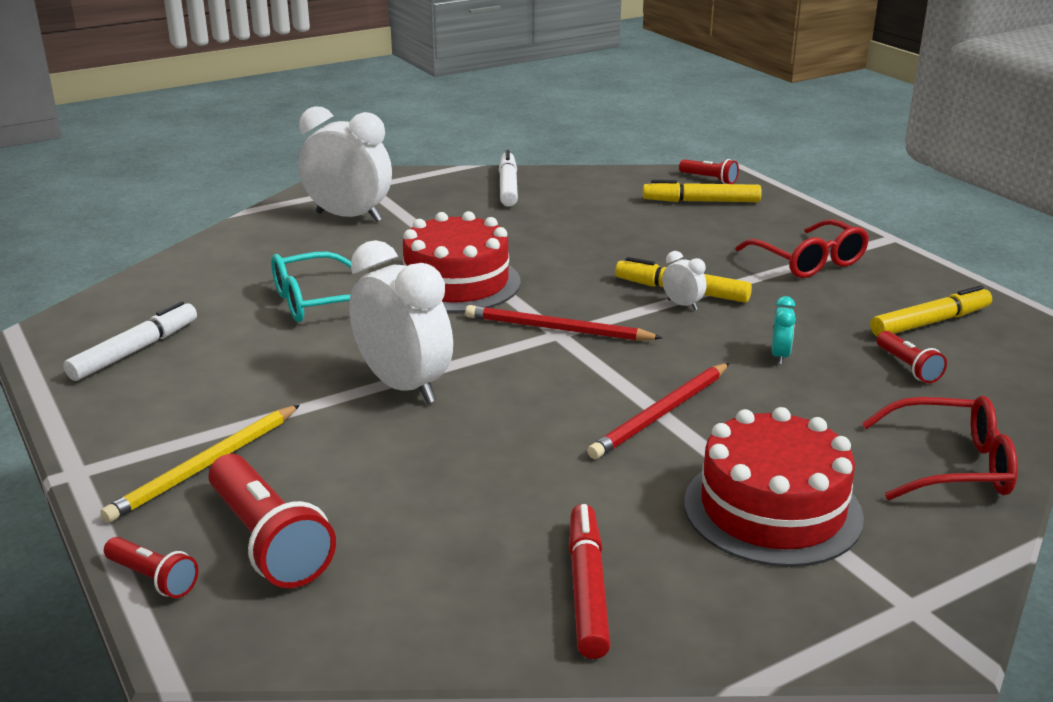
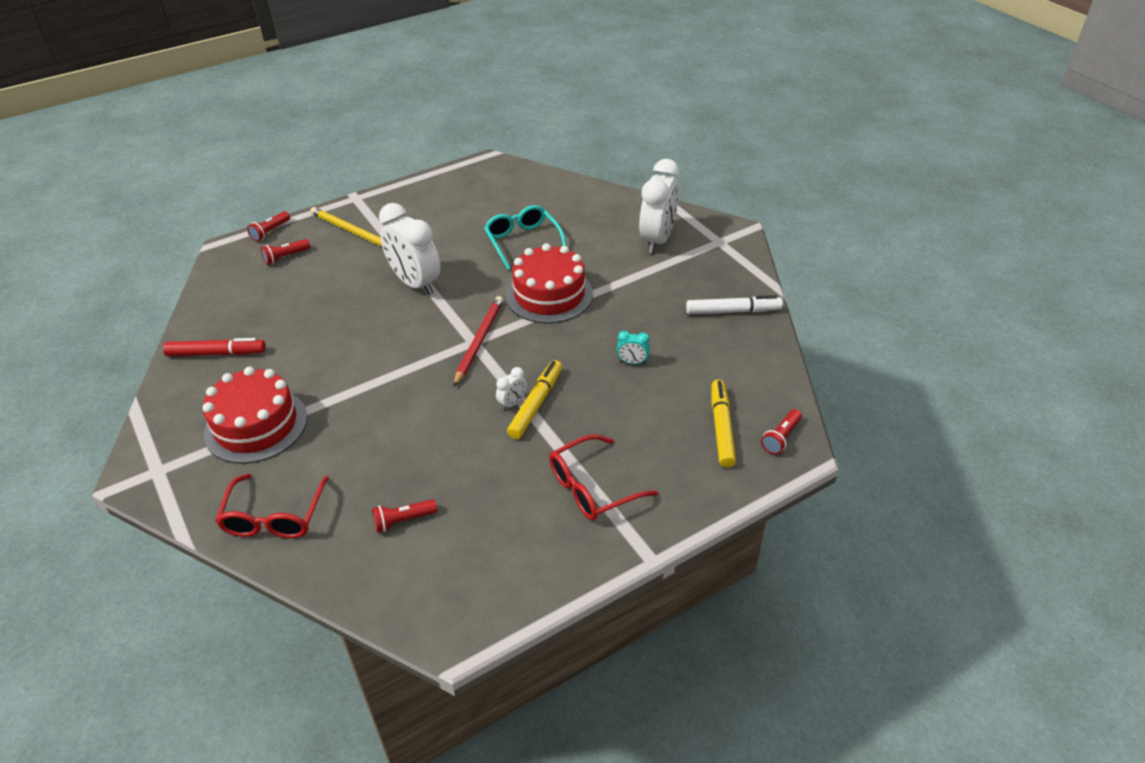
camera: 90 degrees right, 15 degrees up
white marker [63,301,197,381] -> none
red flashlight [208,454,336,588] -> red flashlight [261,239,310,265], size x0.53
white clock [349,240,453,404] -> white clock turned 90 degrees clockwise [379,203,441,295]
red pencil [587,363,729,459] -> none
turquoise clock [772,296,796,365] -> turquoise clock moved to [617,331,650,364]
yellow marker [870,285,992,336] -> none

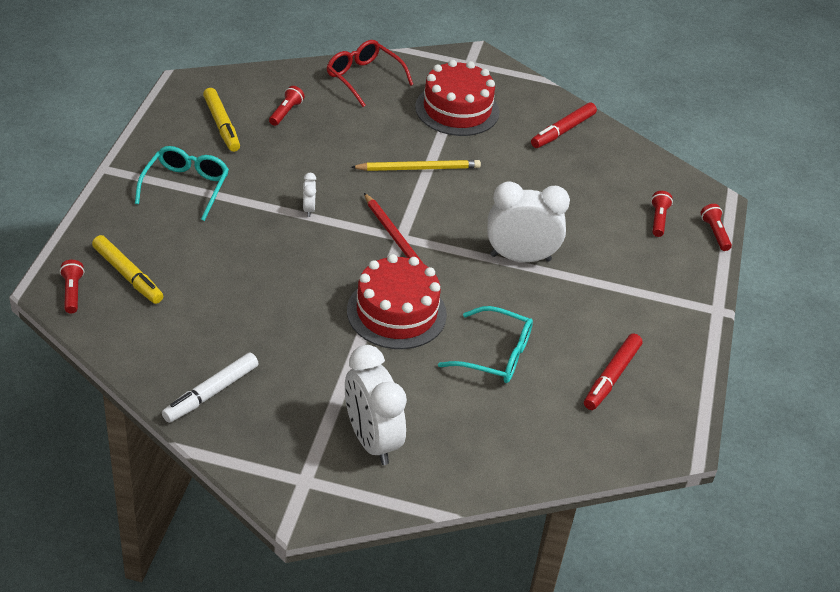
camera: 130 degrees right, 0 degrees up
yellow pencil [310,207,382,247] -> yellow pencil moved to [351,160,481,171]
yellow marker [507,360,562,439] -> yellow marker moved to [203,88,240,152]
red glasses [549,434,658,521] -> turquoise glasses [135,146,229,221]
turquoise clock [617,331,650,364] -> none
none -> red marker [584,334,642,410]

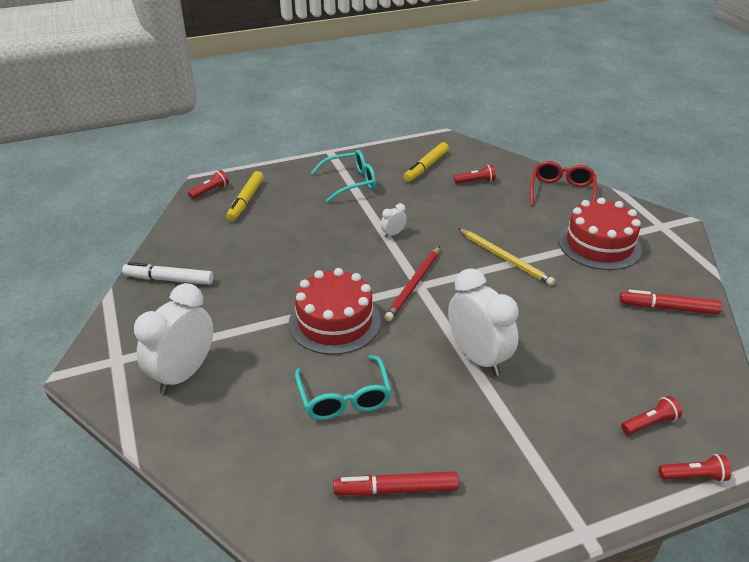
camera: 60 degrees right, 5 degrees down
red flashlight [701,204,732,251] -> red flashlight turned 45 degrees clockwise [658,454,731,482]

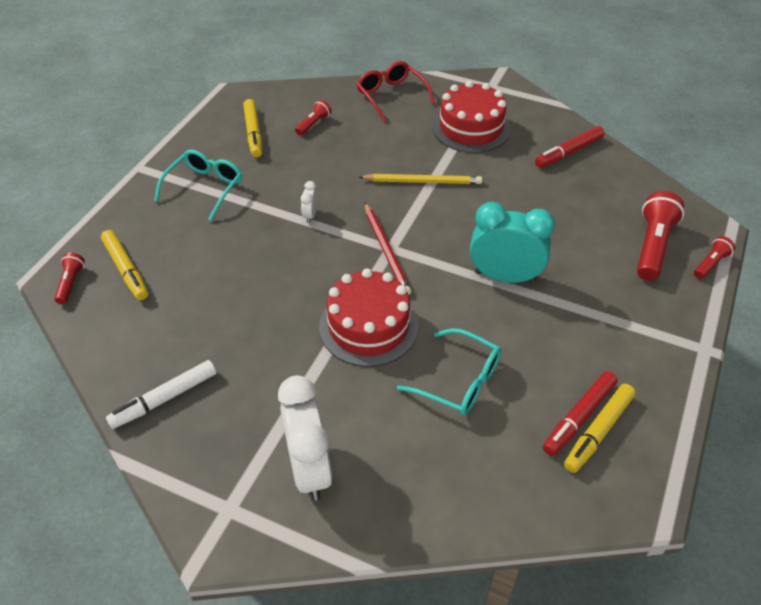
camera: 45 degrees left, 10 degrees up
white clock [448,268,519,376] -> turquoise clock [470,202,555,283]
red flashlight [621,396,682,435] -> red flashlight [637,191,684,281], size x1.88
none -> yellow marker [564,384,636,473]

